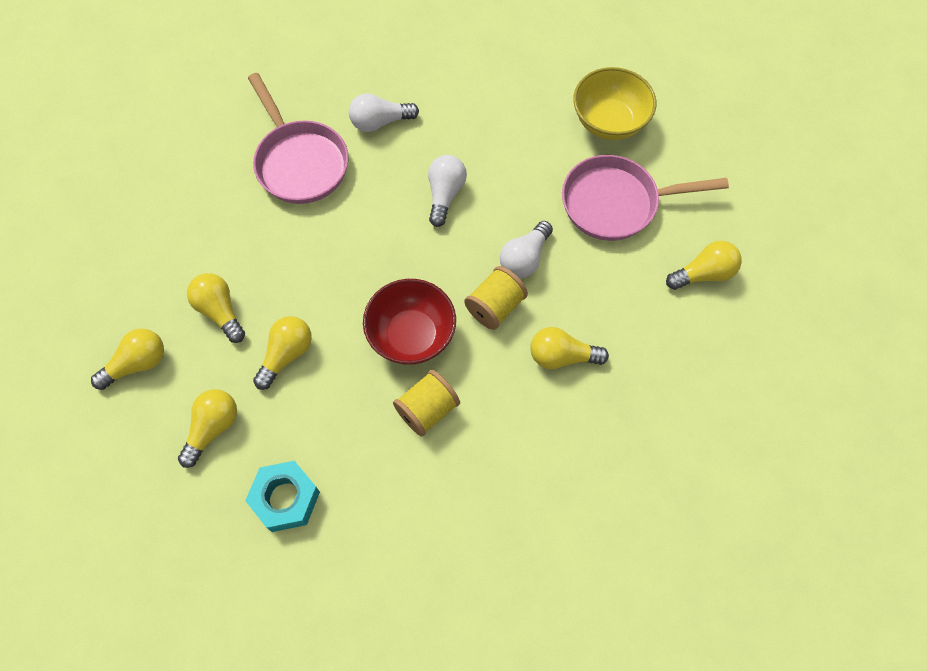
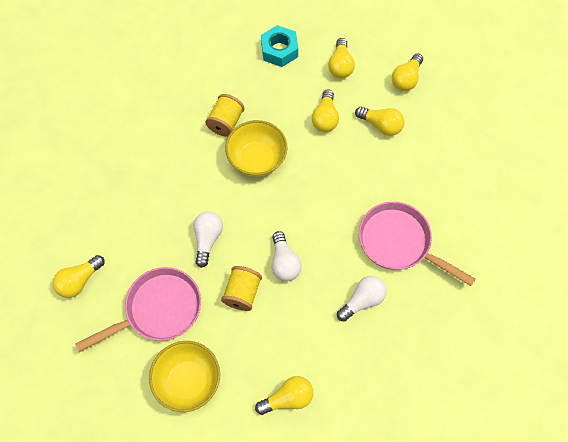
camera: 155 degrees right, 0 degrees up
red bowl [363,279,456,365] -> yellow bowl [225,120,287,177]
yellow spool [464,266,528,330] -> yellow spool moved to [221,266,262,311]
yellow light bulb [530,327,609,369] -> yellow light bulb moved to [255,376,313,415]

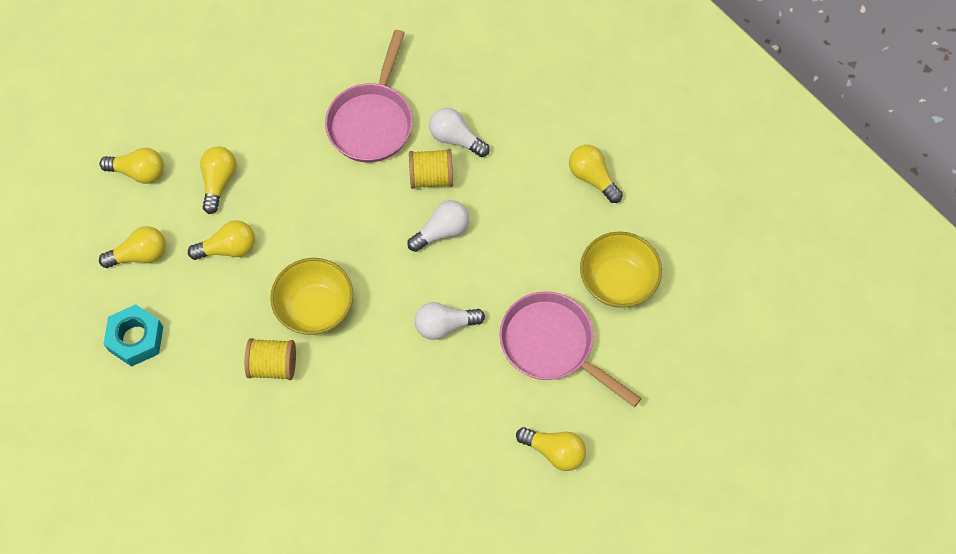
camera: 110 degrees left, 0 degrees up
yellow spool [221,266,262,311] -> yellow spool moved to [409,149,453,189]

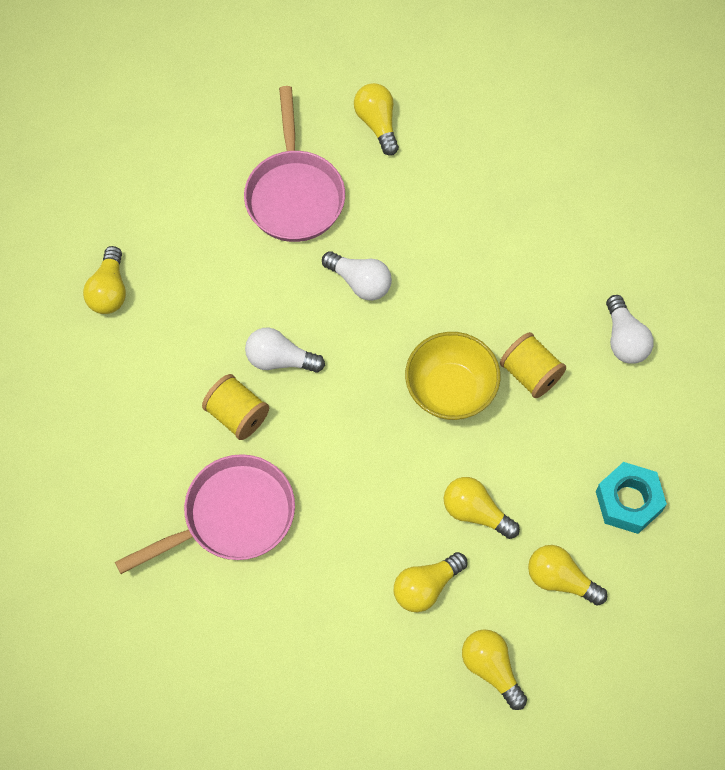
camera: 135 degrees left, 0 degrees up
white light bulb [429,108,490,157] -> white light bulb moved to [606,295,654,364]
yellow bowl [580,232,662,308] -> none

